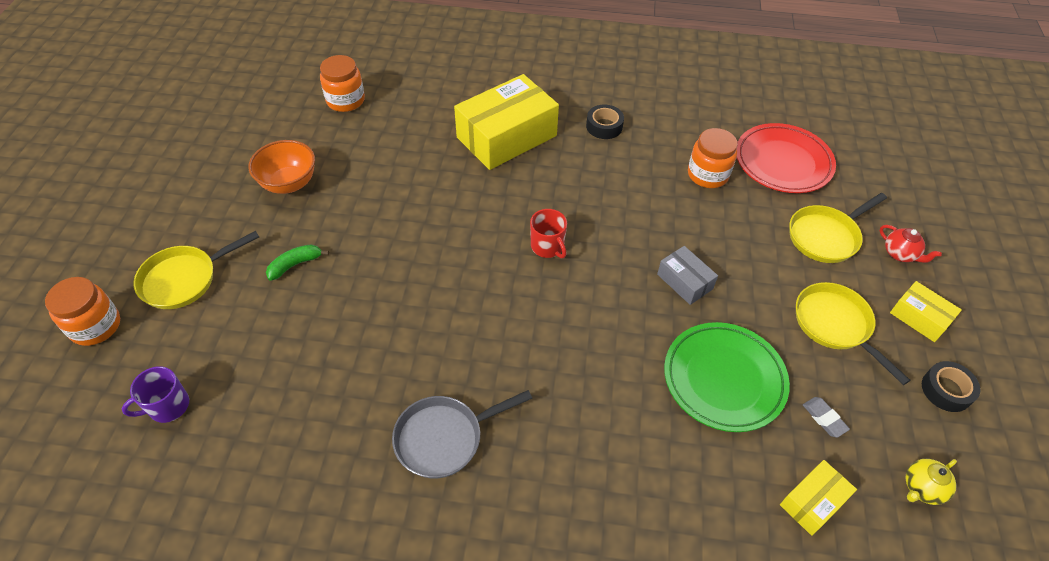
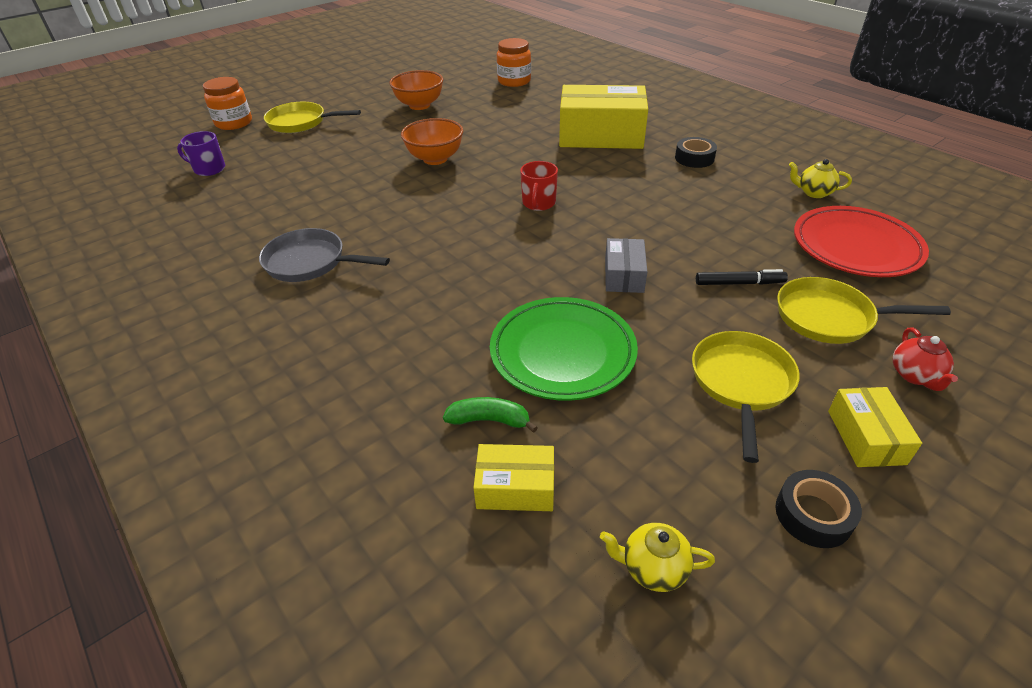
camera: 45 degrees right, 10 degrees down
green banana [266,244,329,281] -> green banana moved to [443,397,538,433]
orange jar [688,128,738,188] -> none
grey eraser [803,397,850,438] -> none
none -> orange bowl [401,118,463,165]
none -> black marker [696,269,788,285]
none -> yellow teapot [789,159,852,198]

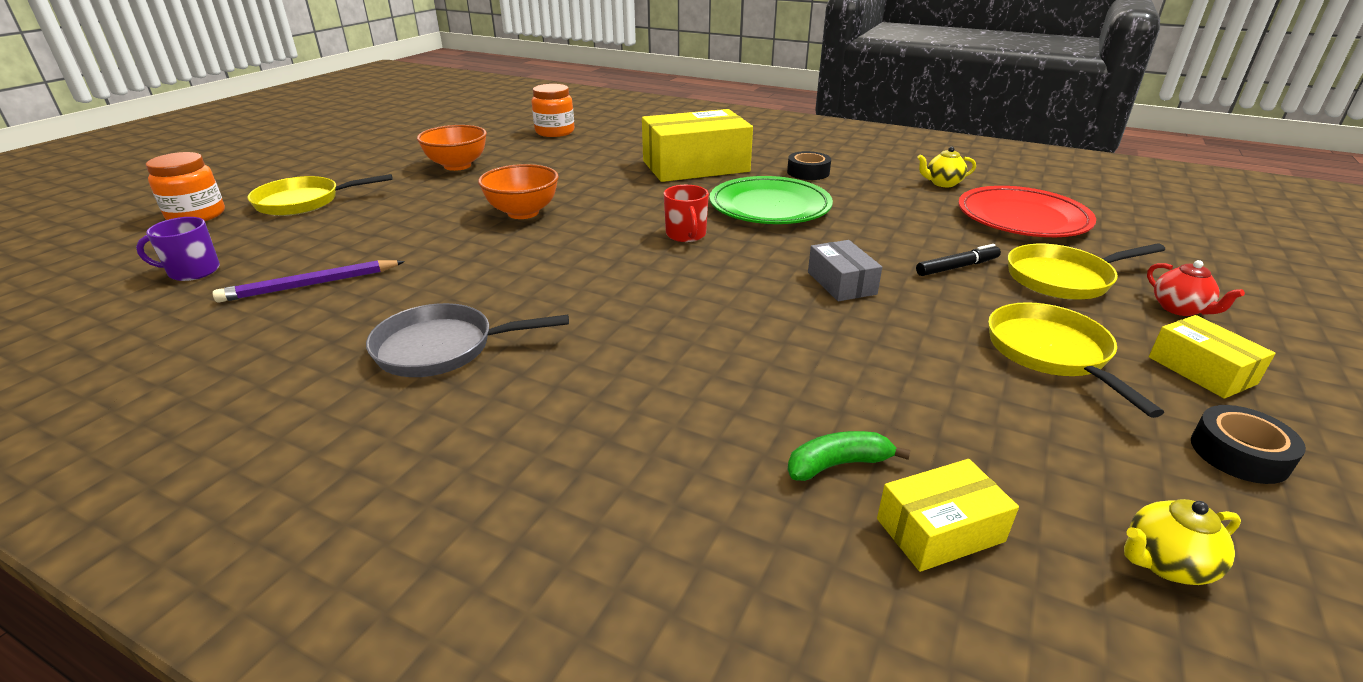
camera: 25 degrees left, 10 degrees down
green plate [490,297,638,401] -> green plate moved to [709,176,833,224]
none -> purple pencil [213,260,405,302]

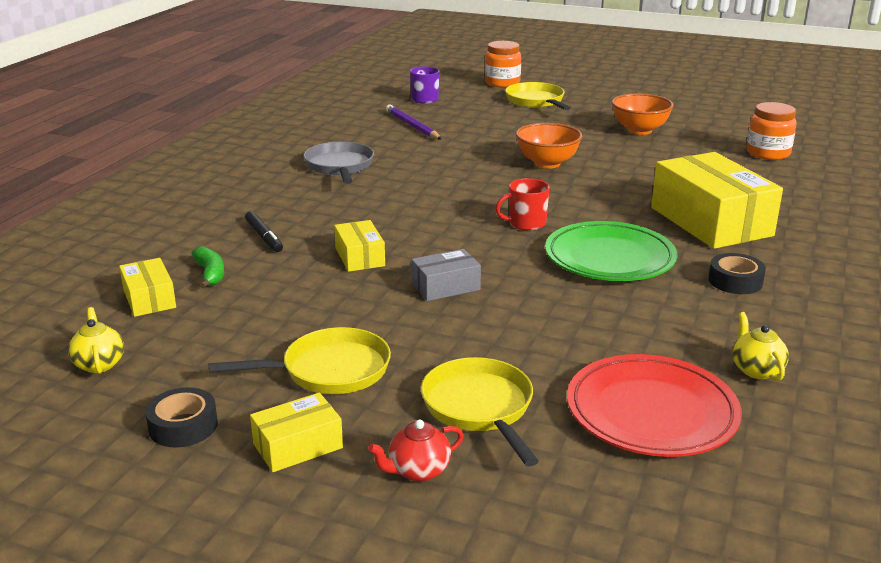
camera: 85 degrees right, 5 degrees down
black marker [916,244,1001,276] -> black marker moved to [245,211,283,252]
none -> yellow box [334,220,385,272]

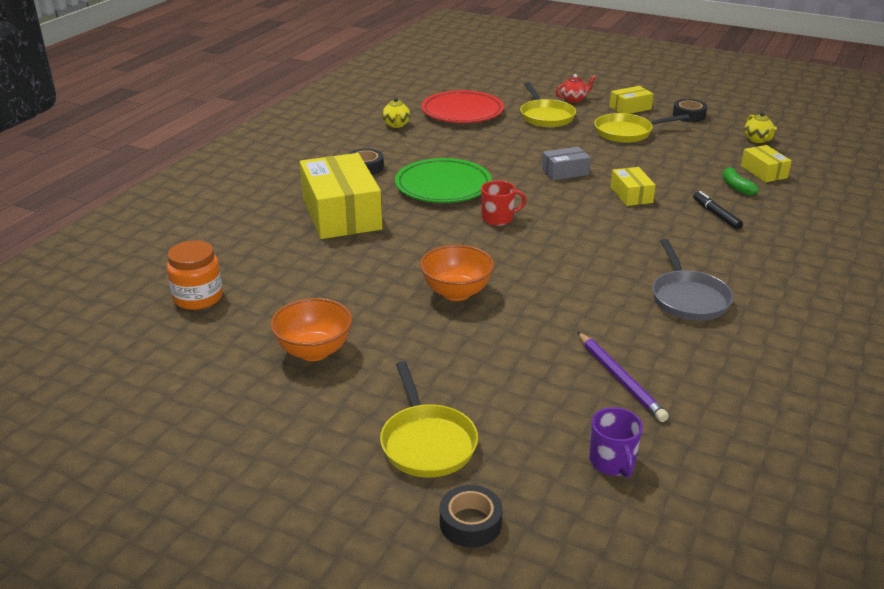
camera: 175 degrees left, 5 degrees up
orange jar [485,41,521,87] -> black tape [440,485,503,547]

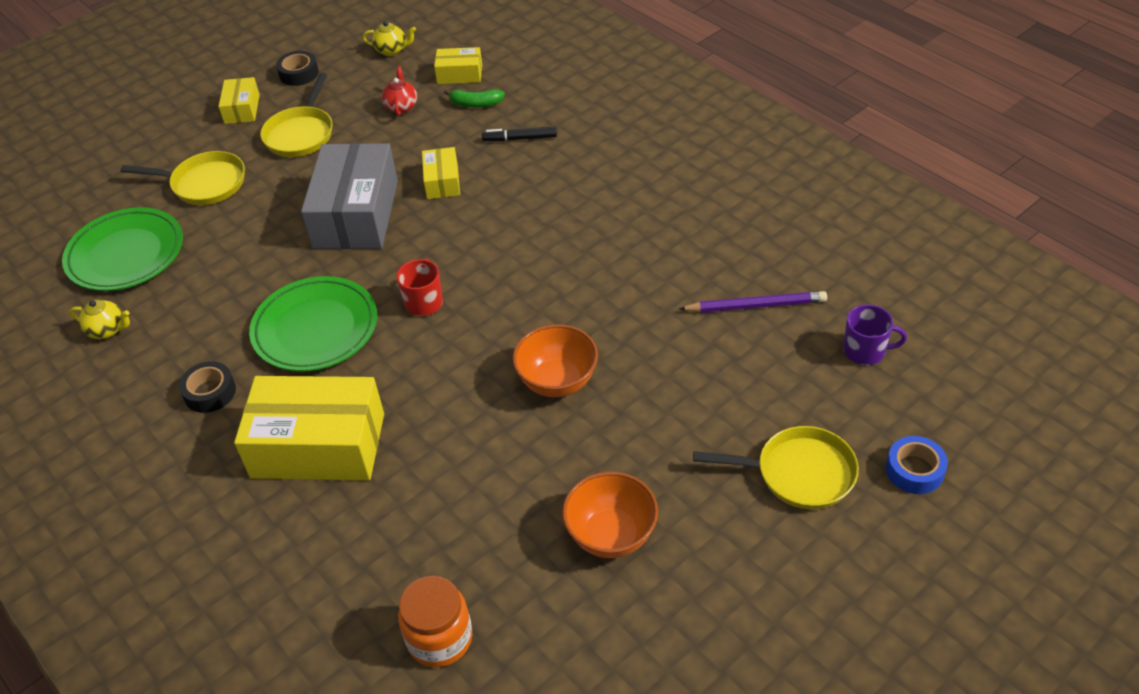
camera: 65 degrees left, 15 degrees up
red plate [421,90,504,123] -> green plate [62,207,183,291]
black tape [440,485,503,547] -> blue tape [886,436,948,494]
grey box [542,147,591,180] -> grey box [301,143,398,249], size x2.07
red teapot [555,74,596,103] -> red teapot moved to [382,66,417,116]
yellow box [611,167,656,206] -> yellow box turned 75 degrees clockwise [422,147,460,199]
grey pan [652,239,734,321] -> none

